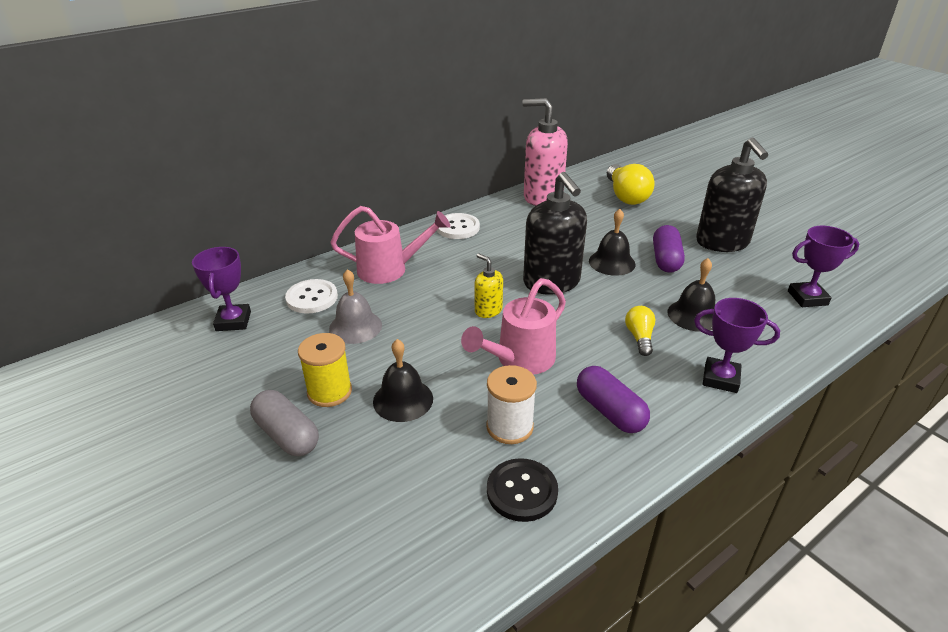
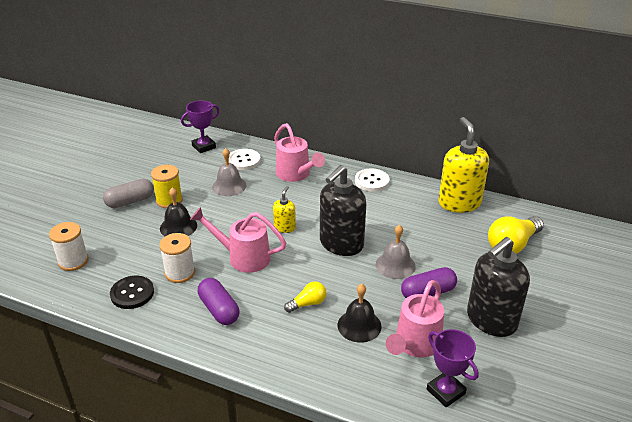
camera: 60 degrees right, 0 degrees up
grey capsule [250,390,319,456] -> grey capsule turned 45 degrees clockwise [103,179,154,208]
pink soap dispenser [523,98,568,206] -> yellow soap dispenser [438,117,489,213]
purple capsule [577,366,650,433] -> purple capsule turned 60 degrees counterclockwise [198,278,239,325]
black bell [589,209,636,276] -> grey bell [376,225,416,279]
purple trophy [694,298,780,393] -> none
none -> white spool [49,222,89,271]
none -> pink watering can [386,280,444,357]

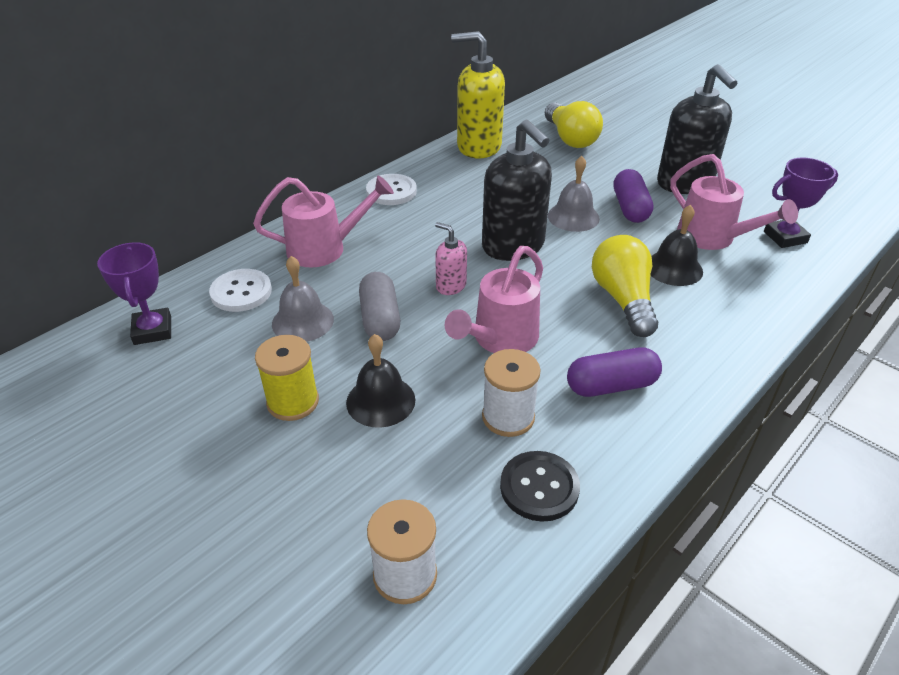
camera: 70 degrees left, 5 degrees up
grey capsule [103,179,154,208] -> grey capsule moved to [359,272,400,341]
yellow soap dispenser [273,186,296,233] -> pink soap dispenser [435,222,467,295]
yellow light bulb [284,281,326,313] -> yellow light bulb [592,235,658,337], size x1.81

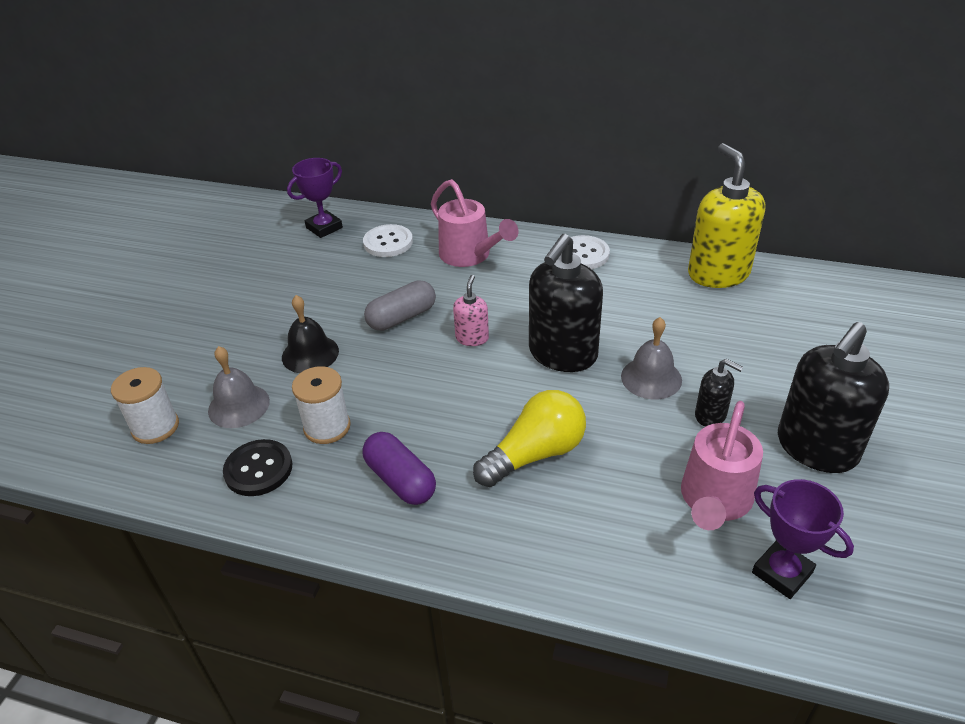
camera: 65 degrees right, 0 degrees up
yellow spool [255,335,319,421] -> none
grey bell [272,256,334,342] -> grey bell moved to [208,346,270,428]
pink watering can [445,246,543,353] -> none
yellow light bulb [545,101,603,148] -> none
purple capsule [614,169,653,223] -> black soap dispenser [695,359,743,427]
black bell [650,205,703,286] -> none

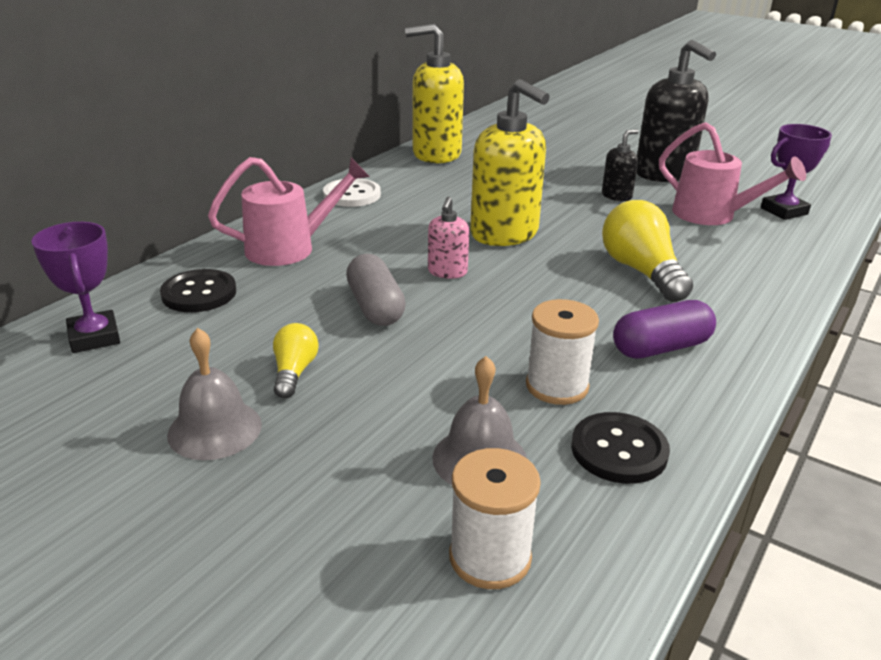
camera: 75 degrees left, 10 degrees down
black bell [282,295,339,373] -> none
white button [363,224,413,257] -> black button [160,269,236,312]
pink soap dispenser [453,275,489,346] -> pink soap dispenser turned 105 degrees counterclockwise [428,197,469,279]
black soap dispenser [529,234,603,372] -> yellow soap dispenser [470,79,550,246]
grey bell [621,317,682,399] -> grey bell moved to [167,328,262,460]
none -> yellow light bulb [273,323,319,398]

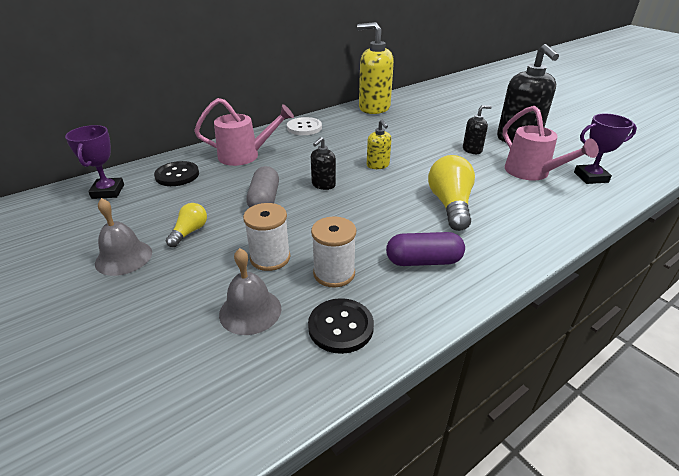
camera: 20 degrees right, 5 degrees up
pink soap dispenser [428,197,469,279] -> black soap dispenser [311,137,336,190]
white spool [449,448,541,589] -> white spool moved to [243,203,290,271]
yellow soap dispenser [470,79,550,246] -> yellow soap dispenser [367,120,392,169], size x0.49

